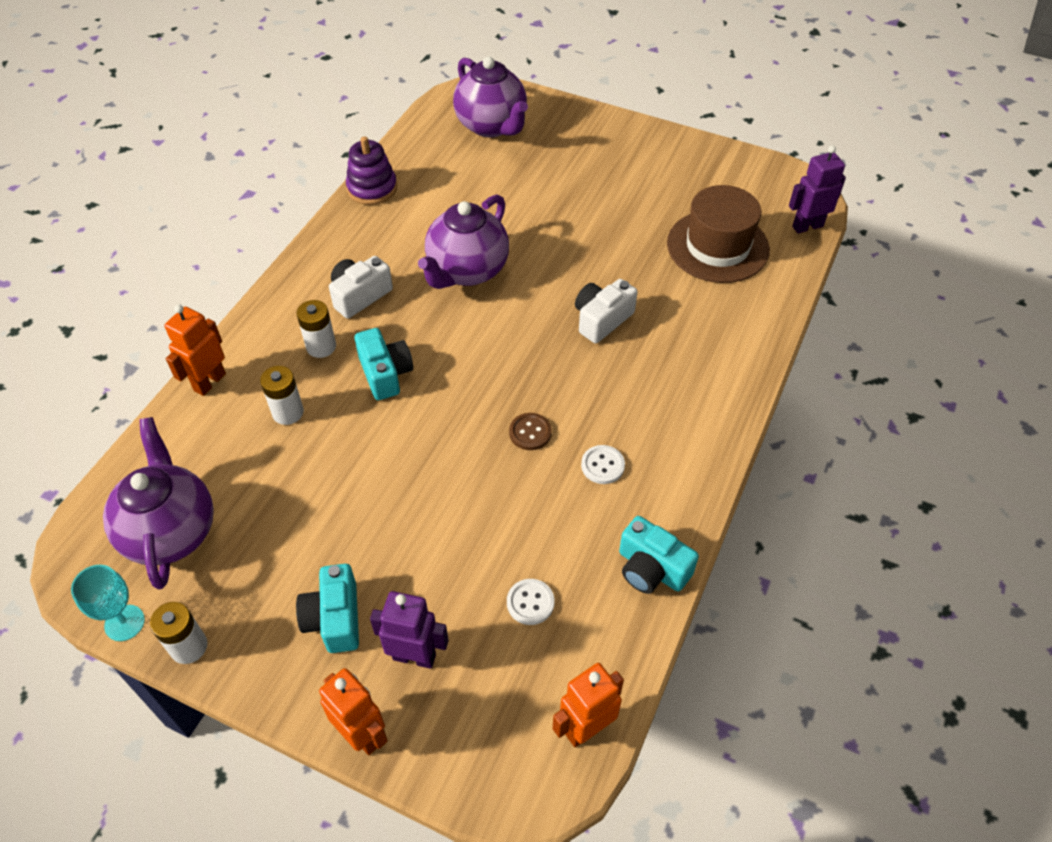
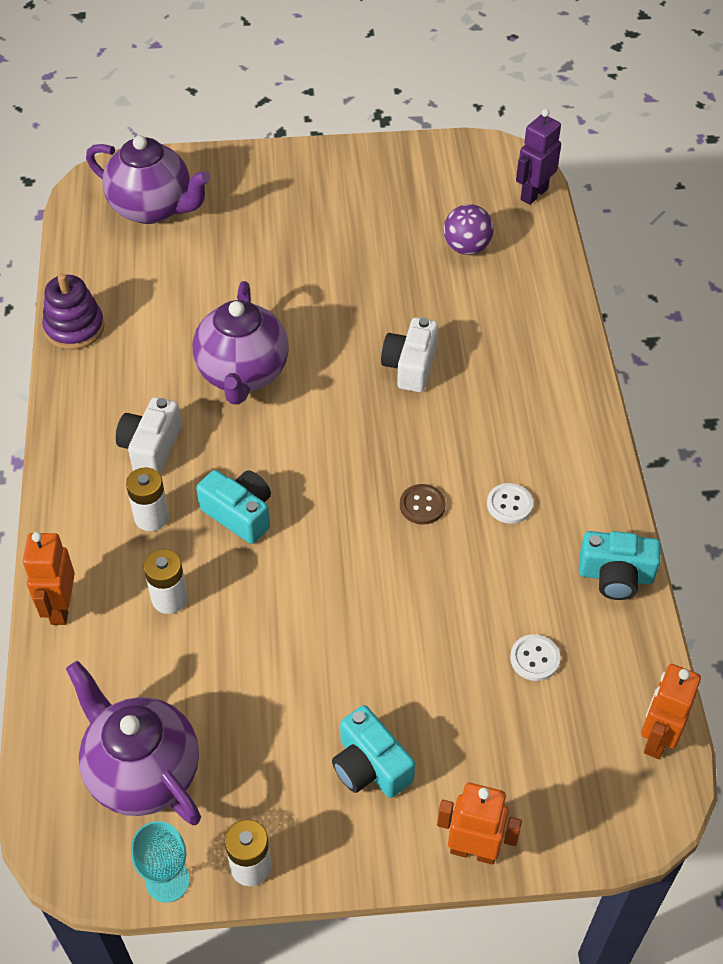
camera: 30 degrees left, 0 degrees up
purple robot [370,591,449,669] -> none
brown hat [667,185,770,283] -> purple ball [444,204,494,255]

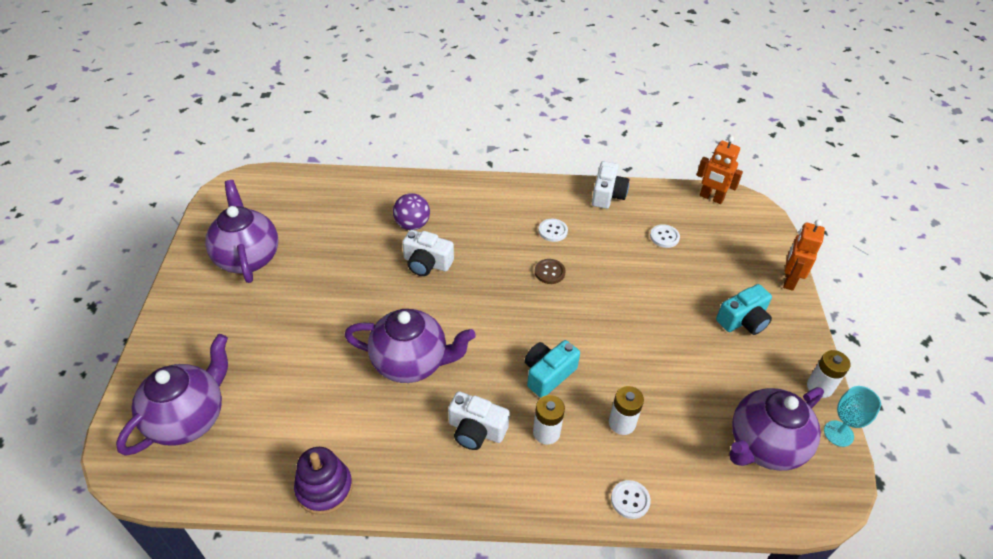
camera: 85 degrees left, 5 degrees down
orange robot [23,532,75,625] -> white button [611,480,651,519]
purple ball [444,204,494,255] -> purple ball moved to [393,193,430,230]
purple robot [516,109,561,205] -> none
turquoise camera [579,531,661,600] -> white camera [592,161,629,209]
none -> purple teapot [205,180,278,283]

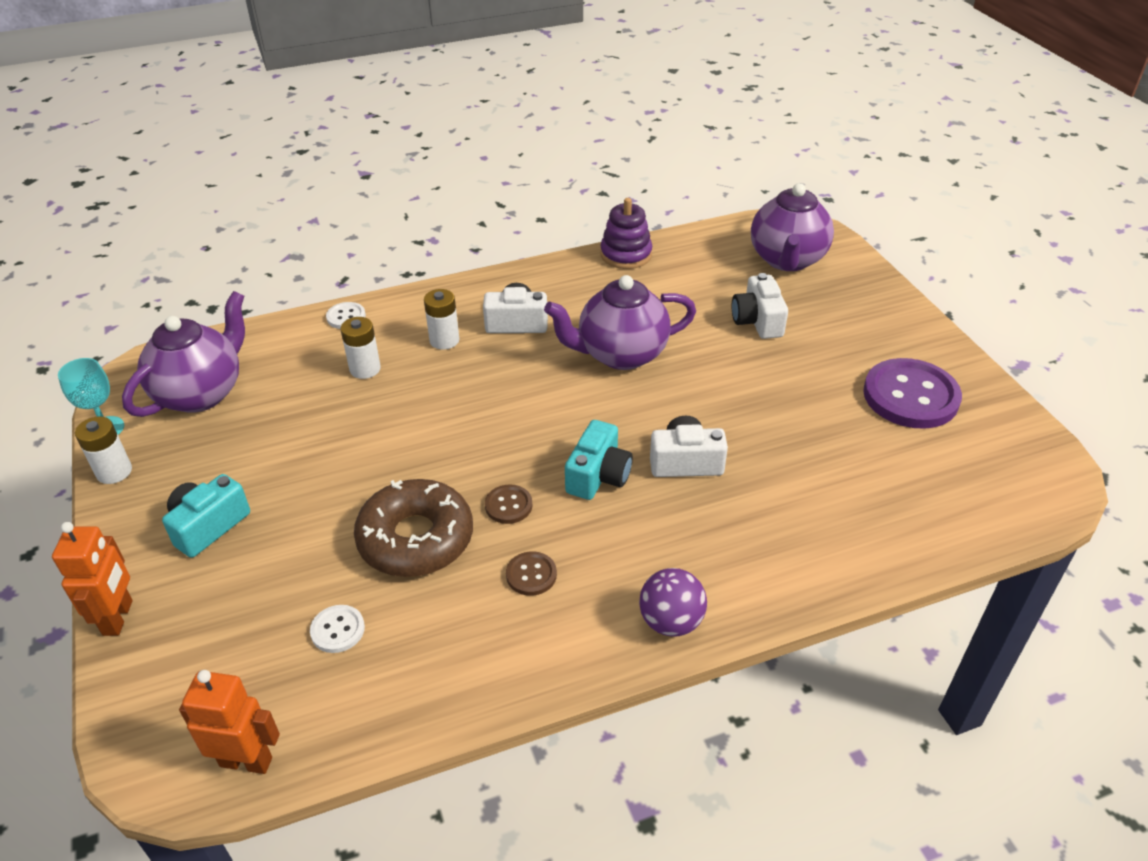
camera: 160 degrees right, 5 degrees down
purple teapot [205,180,278,283] -> purple button [863,358,962,429]
purple ball [393,193,430,230] -> purple ball moved to [639,568,707,637]
turquoise camera [525,340,580,398] -> turquoise camera moved to [565,420,633,500]
white button [539,219,568,242] -> brown button [506,551,557,596]
white camera [592,161,629,209] -> white camera moved to [732,273,788,339]
none -> brown donut [354,479,473,577]

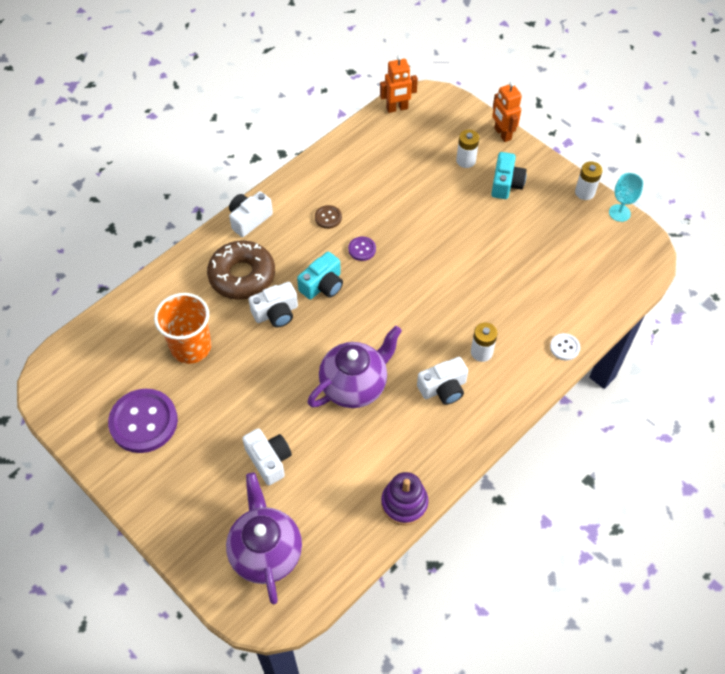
camera: 155 degrees right, 15 degrees up
purple teapot [122,291,245,417] -> none
white button [310,605,365,653] -> none
white battery [341,317,381,379] -> white battery moved to [456,130,479,168]
brown donut [354,479,473,577] -> brown donut moved to [207,240,275,300]
brown button [485,484,532,524] -> purple button [348,236,376,261]
turquoise camera [565,420,633,500] -> turquoise camera turned 135 degrees counterclockwise [297,252,343,299]
purple ball [639,568,707,637] -> white camera [229,191,273,237]
none -> orange cup [154,293,211,364]

